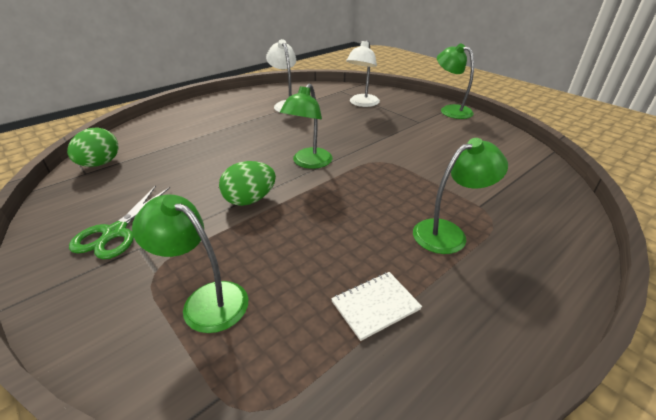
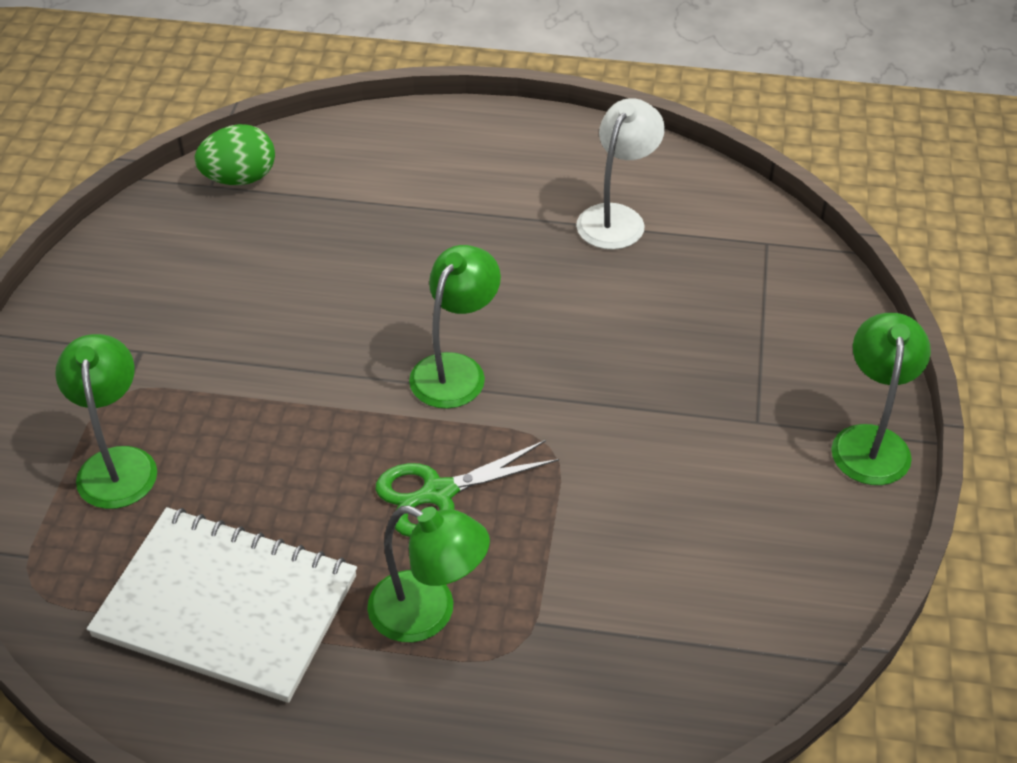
camera: 50 degrees right, 10 degrees up
green scissors [69,186,170,259] -> green scissors moved to [375,440,559,537]
green egg [219,161,276,206] -> none
green lamp [280,84,332,169] -> green lamp turned 135 degrees clockwise [409,245,501,409]
white notebook [331,272,422,341] -> white notebook [87,507,357,703], size x2.22
white lamp [346,40,380,107] -> none

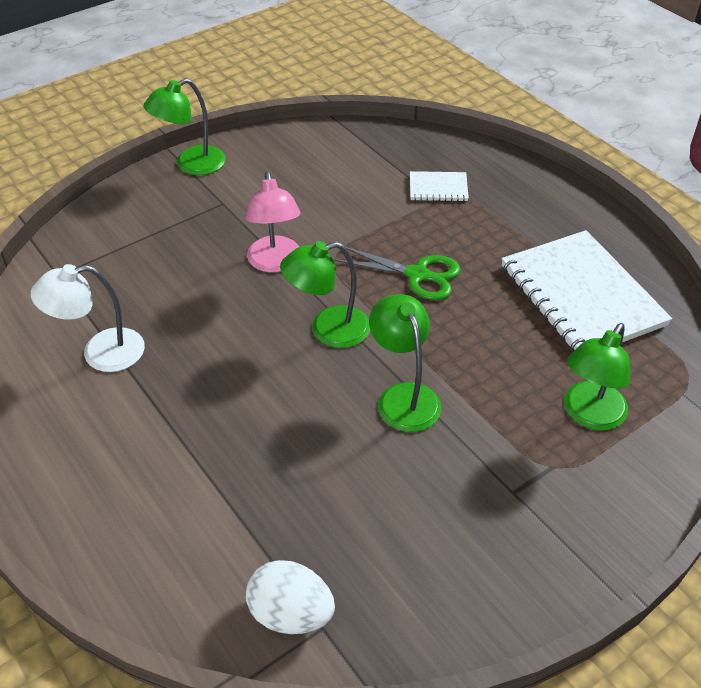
camera: 135 degrees left, 0 degrees up
green egg [195,124,275,185] -> white egg [246,560,335,634]
green lamp [367,505,490,642] -> green lamp moved to [369,294,441,432]
none -> pink lamp [246,171,300,273]
none -> white notebook [410,171,469,202]

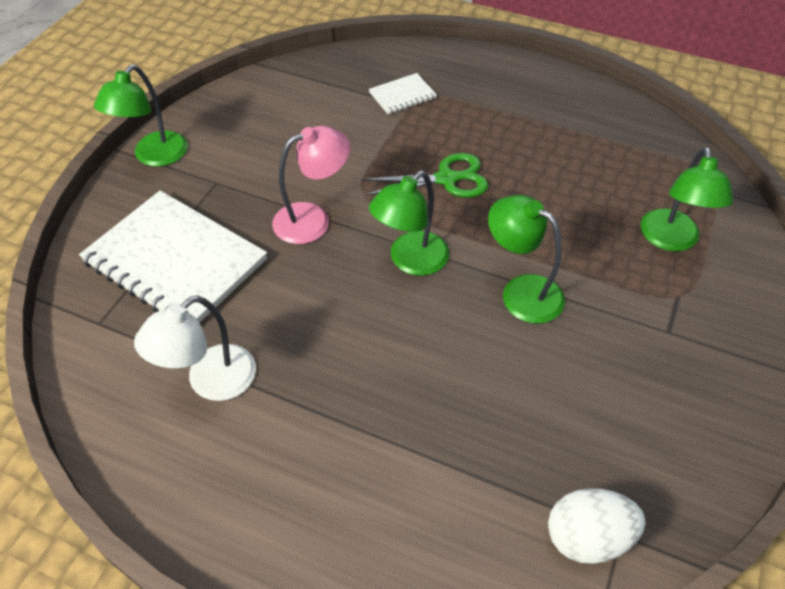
camera: 30 degrees left, 5 degrees up
pink lamp [246,171,300,273] -> pink lamp turned 75 degrees counterclockwise [272,126,350,244]
white notebook [502,230,672,352] -> white notebook moved to [79,190,267,323]

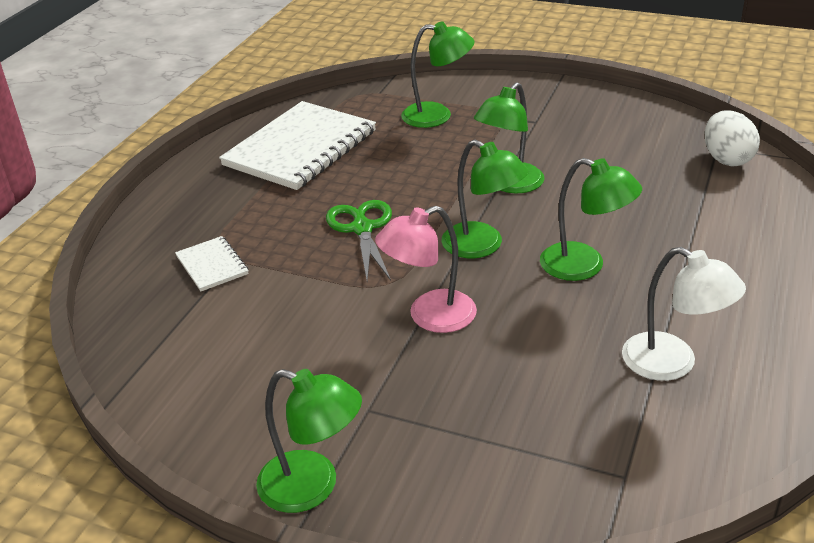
camera: 90 degrees left, 15 degrees down
white notebook [79,190,267,323] -> white notebook moved to [219,101,376,190]
pink lamp [272,126,350,244] -> pink lamp turned 90 degrees counterclockwise [375,206,477,333]
none -> green lamp [540,158,642,281]

